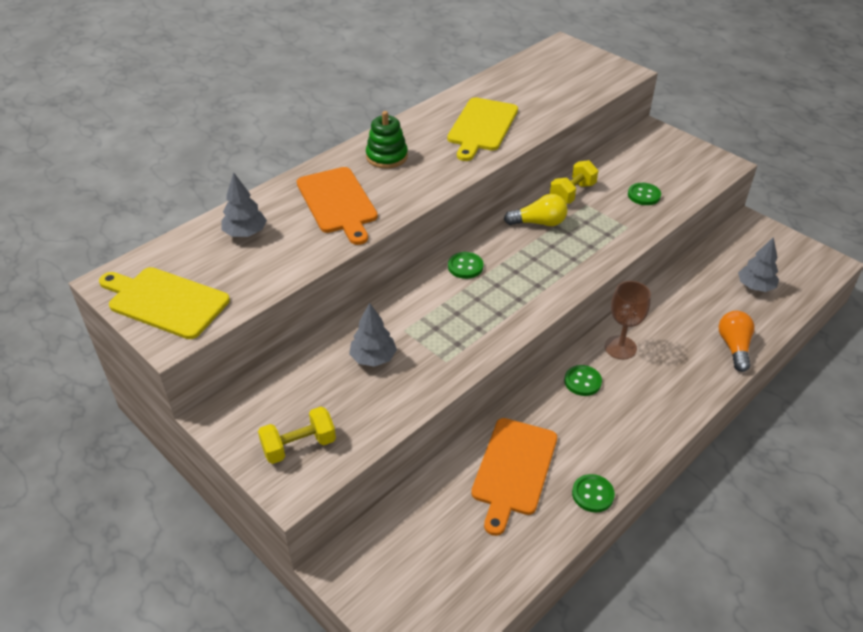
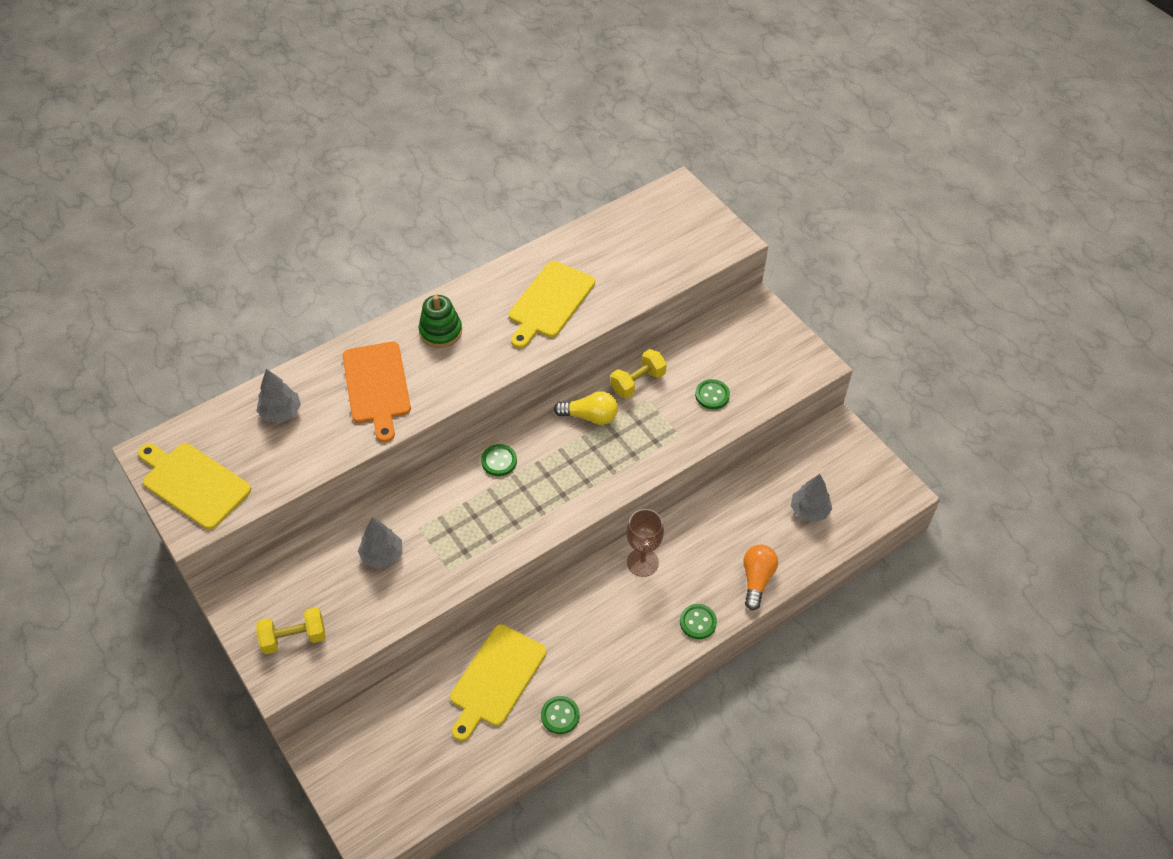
camera: 10 degrees right, 10 degrees up
orange cutting board [471,418,557,536] -> yellow cutting board [450,624,546,741]
green button [564,365,602,396] -> green button moved to [680,604,717,639]

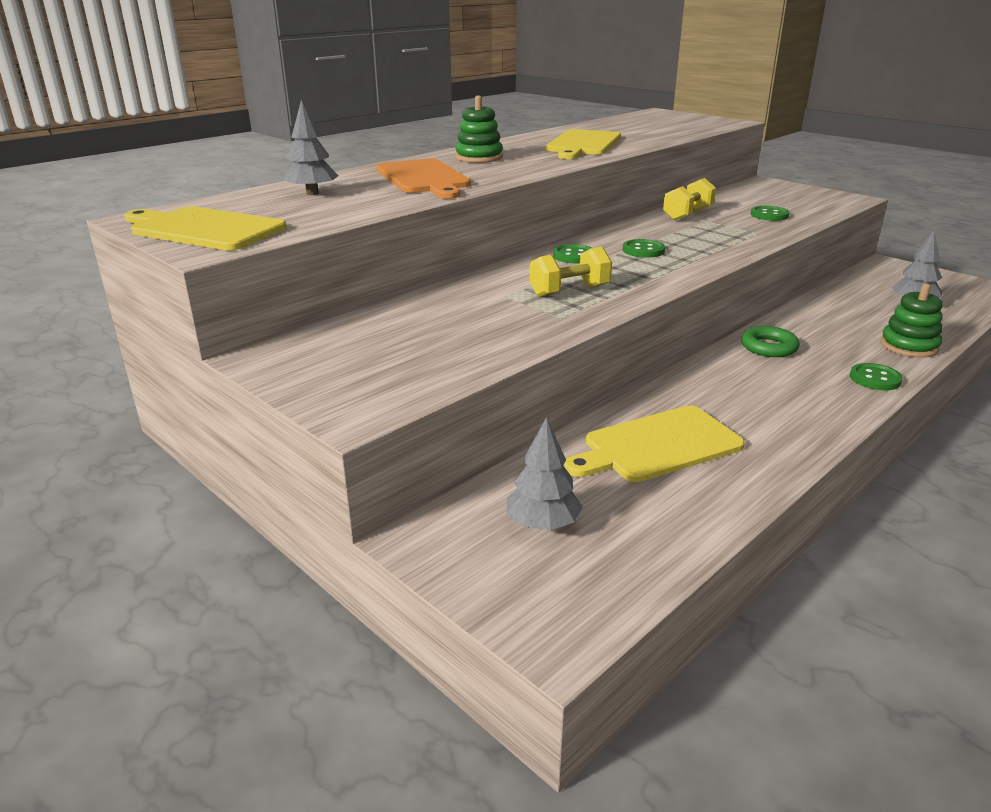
camera: 10 degrees left, 25 degrees down
yellow dumbbell [256,607,326,654] -> yellow dumbbell moved to [529,247,612,297]
grey tree [358,518,402,569] -> grey tree moved to [506,417,583,530]
yellow cutting board [450,624,546,741] -> yellow cutting board turned 45 degrees clockwise [564,406,745,482]
green button [541,696,579,734] -> green button moved to [623,239,665,258]
yellow light bulb [554,391,618,425] -> none
brown goblet [626,509,664,577] -> green ring [741,326,800,357]
orange light bulb [743,545,778,610] -> green stacking toy [880,283,943,358]

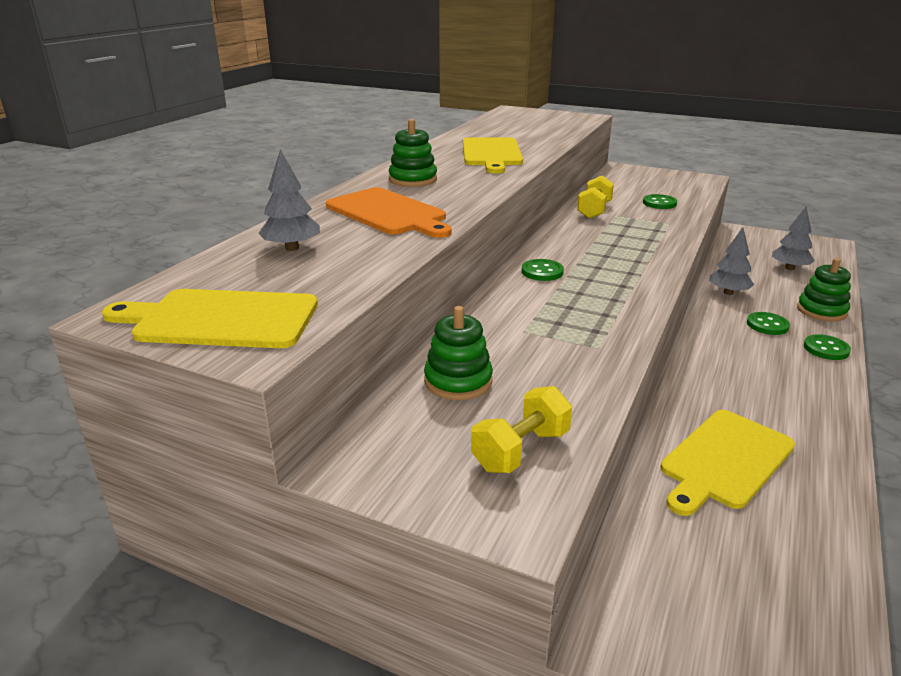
camera: 20 degrees left, 0 degrees up
grey tree [506,417,583,530] -> grey tree moved to [709,228,754,295]
yellow dumbbell [529,247,612,297] -> yellow dumbbell moved to [471,386,572,473]
green button [623,239,665,258] -> green button moved to [747,312,790,335]
green ring [741,326,800,357] -> none
none -> green stacking toy [424,306,493,400]

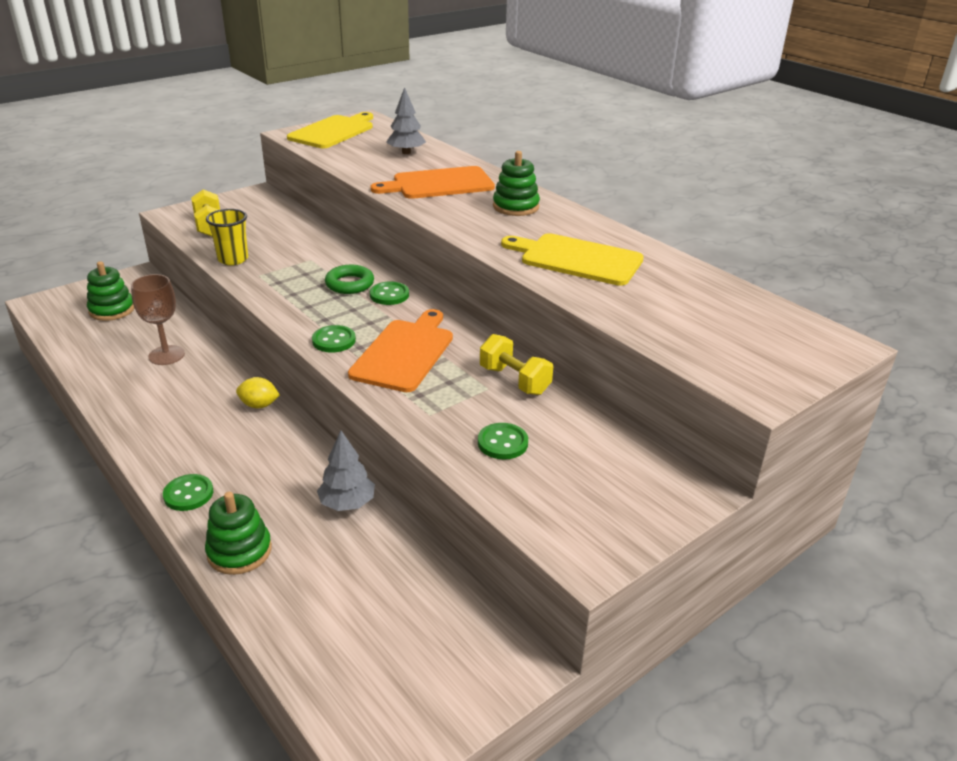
camera: 115 degrees right, 5 degrees up
green stacking toy [424,306,493,400] -> green stacking toy moved to [87,261,134,321]
yellow cutting board [661,410,795,516] -> brown goblet [131,274,185,365]
green button [747,312,790,335] -> green button moved to [312,325,356,353]
grey tree [772,207,815,270] -> none
none -> yellow cup [206,209,248,265]
none -> yellow lemon [236,377,280,408]
none -> green ring [325,265,374,294]
none -> orange cutting board [348,309,453,392]

